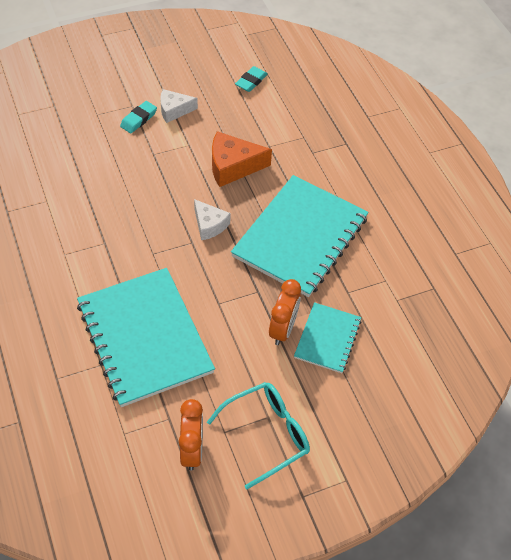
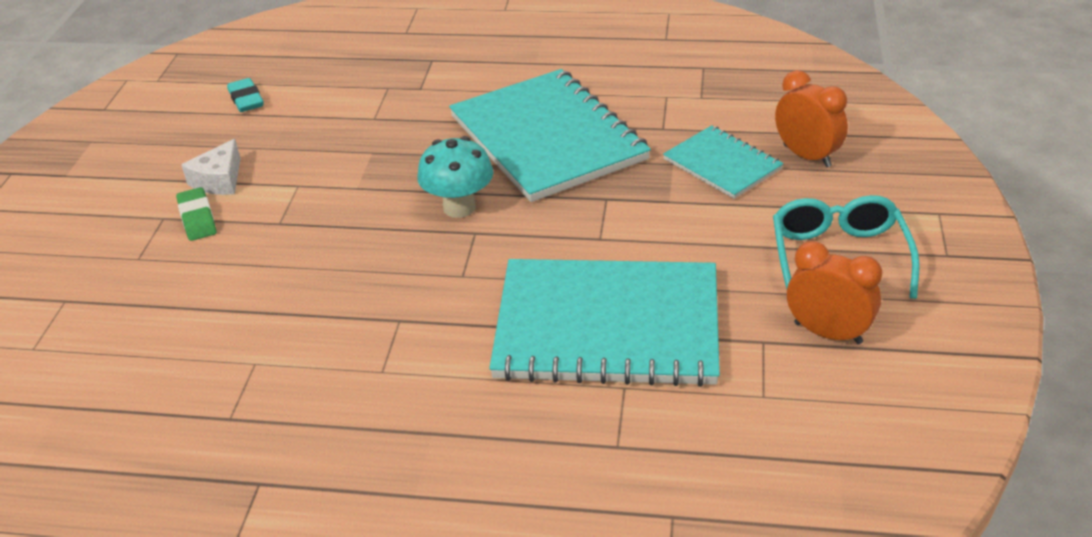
camera: 55 degrees left, 15 degrees down
turquoise eraser [120,101,157,133] -> green eraser [176,187,216,241]
white cheese [194,199,231,240] -> turquoise mushroom [417,136,493,218]
orange cheese [212,131,272,187] -> none
orange clock [269,279,301,345] -> orange clock moved to [775,70,848,167]

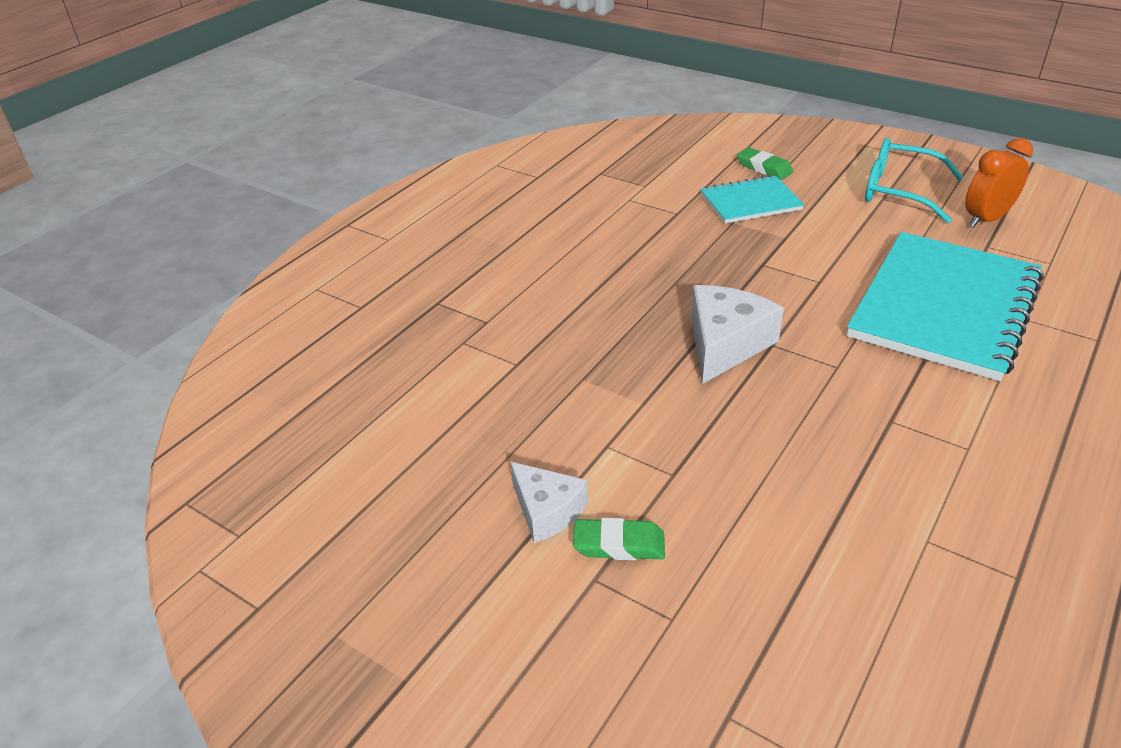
camera: 65 degrees left, 0 degrees up
turquoise eraser [227,78,263,112] -> none
turquoise mushroom [417,136,493,218] -> white cheese [691,285,784,384]
turquoise notebook [449,69,651,202] -> none
orange clock [775,70,848,167] -> green eraser [737,147,793,180]

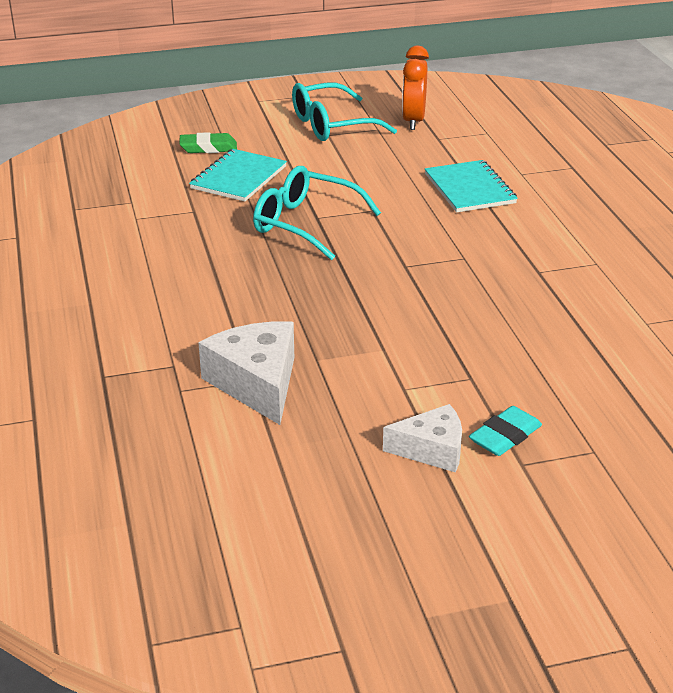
camera: 50 degrees left, 5 degrees down
green eraser [573,518,665,560] -> turquoise eraser [469,406,542,456]
white cheese [691,285,784,384] -> white cheese moved to [198,321,294,425]
turquoise notebook [847,232,1044,381] -> turquoise notebook [425,160,518,212], size x0.52
none -> turquoise glasses [253,166,381,260]

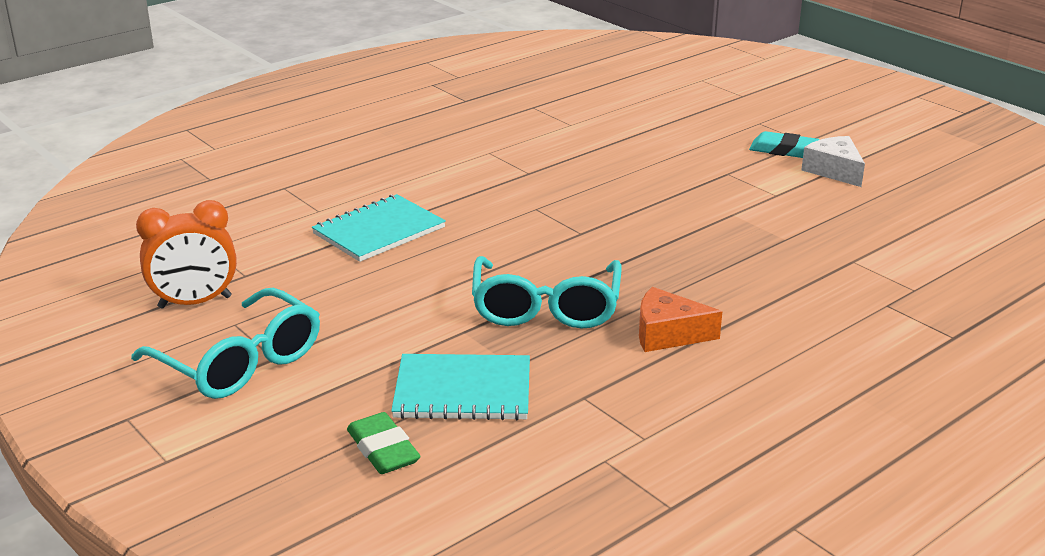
camera: 115 degrees left, 5 degrees down
white cheese [198,321,294,425] -> none
none -> orange cheese [639,287,722,352]

